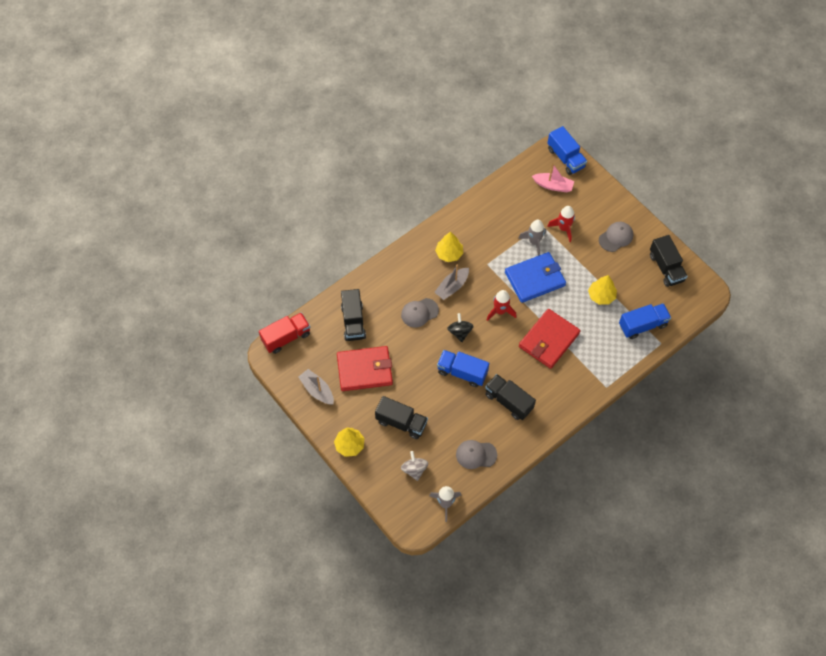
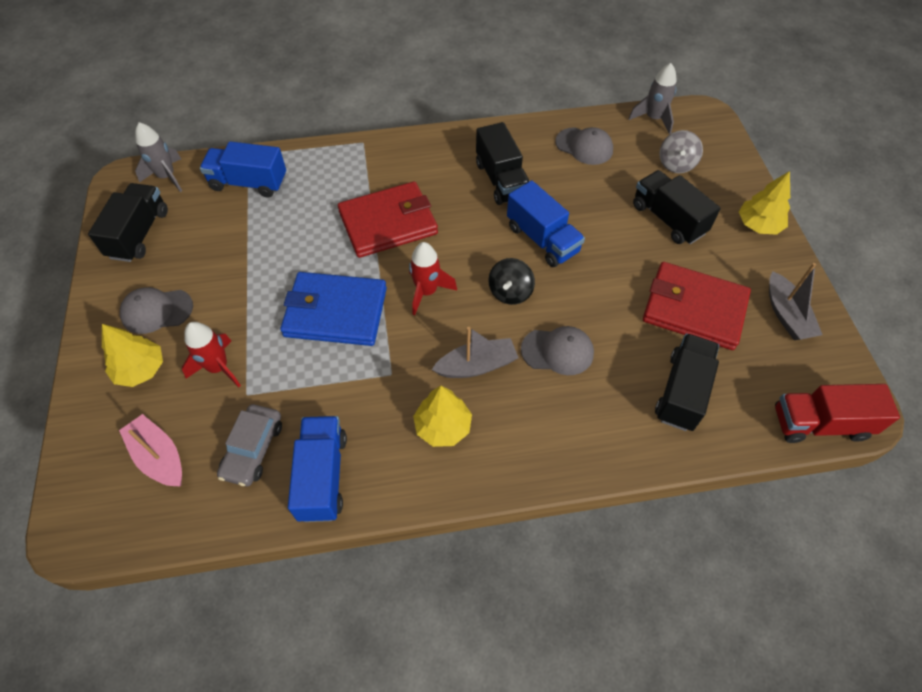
camera: 150 degrees left, 5 degrees down
grey rocket [518,219,546,256] -> grey rocket moved to [135,122,182,192]
blue truck [547,126,587,175] -> blue truck moved to [288,416,347,522]
yellow tree [588,275,617,305] -> yellow tree moved to [102,324,163,387]
none -> grey car [217,404,282,486]

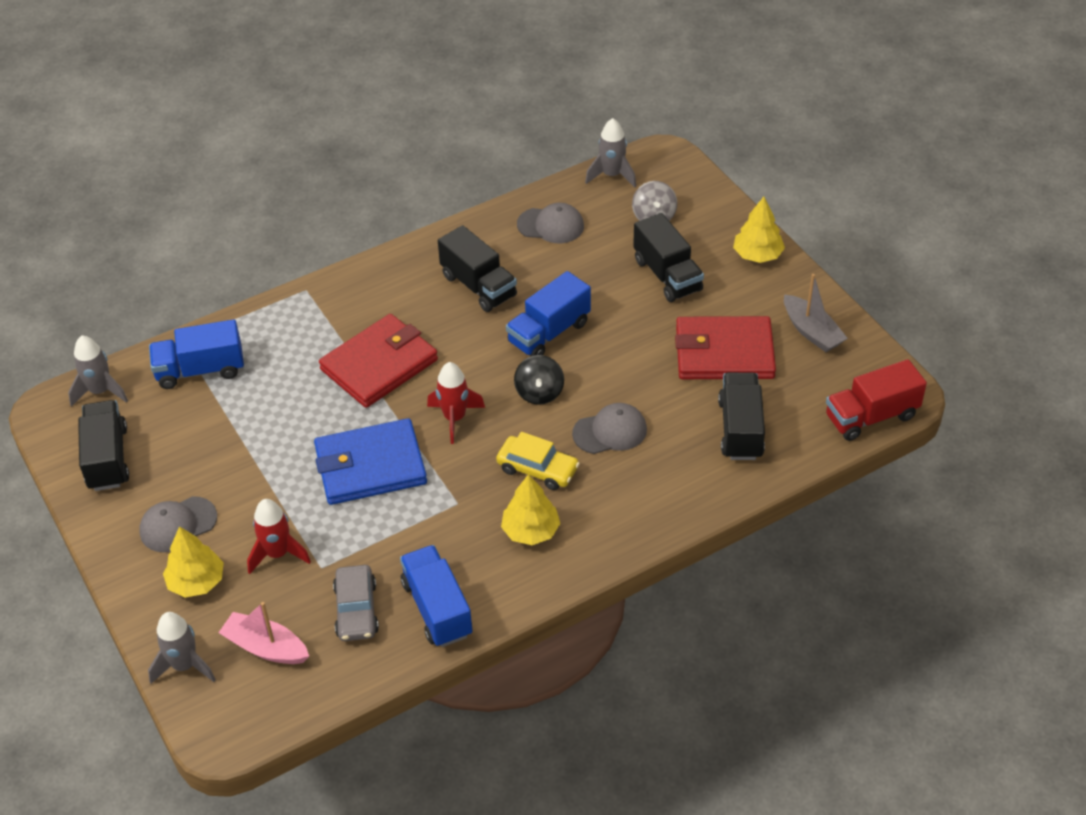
camera: 20 degrees left, 10 degrees down
grey boat [432,327,518,378] -> yellow car [496,432,580,490]
blue truck [507,180,585,267] -> blue truck turned 105 degrees clockwise [506,271,591,357]
black truck [633,170,721,244] -> black truck turned 150 degrees counterclockwise [633,213,704,302]
none -> grey rocket [148,612,216,684]

